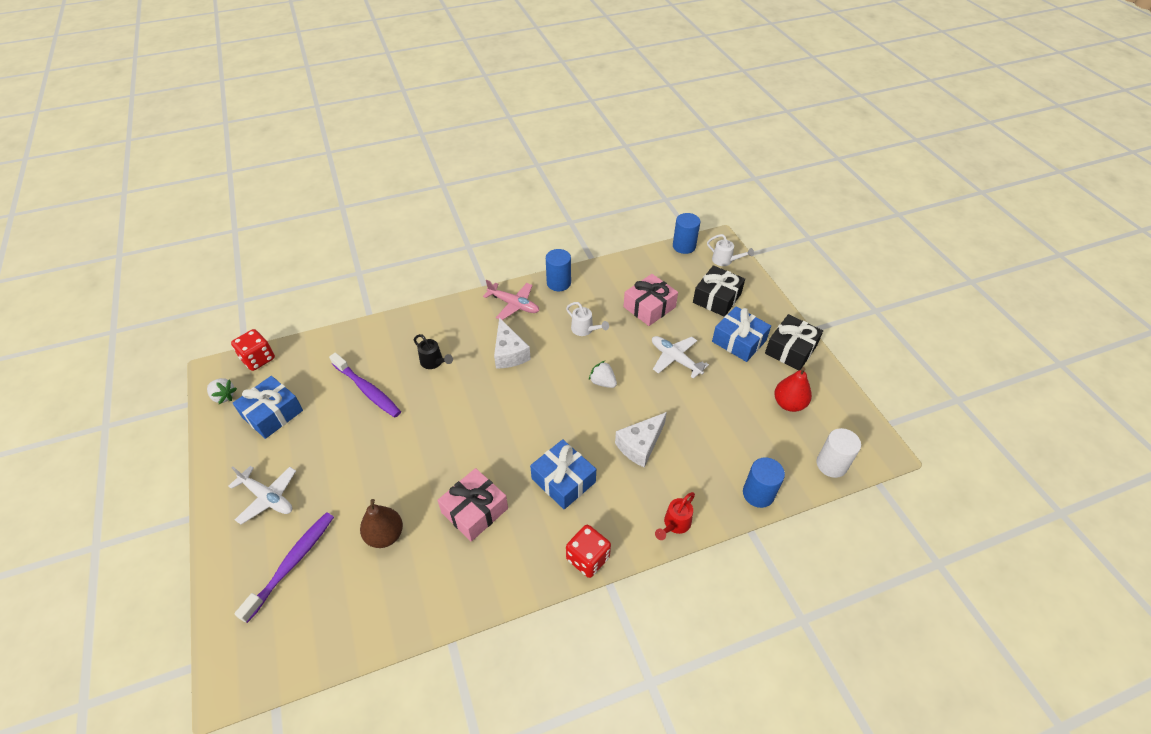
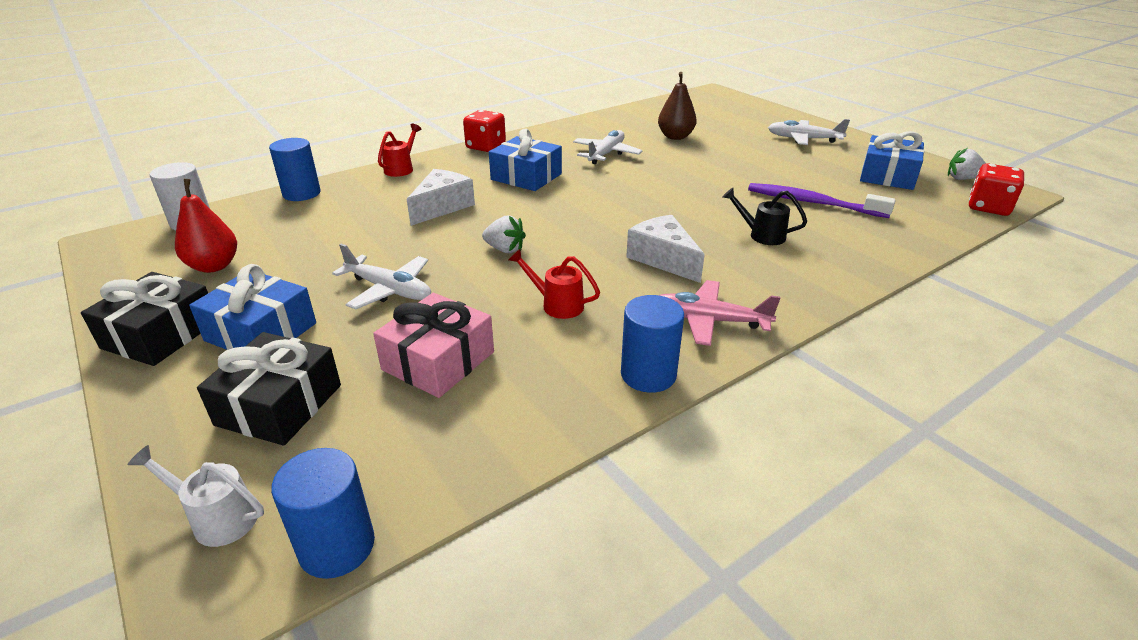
camera: 165 degrees right, 15 degrees down
purple toothbrush [234,512,334,623] -> none
pink gift [437,468,508,542] -> white plane [573,130,643,164]
white watering can [566,302,609,336] -> red watering can [509,249,600,319]

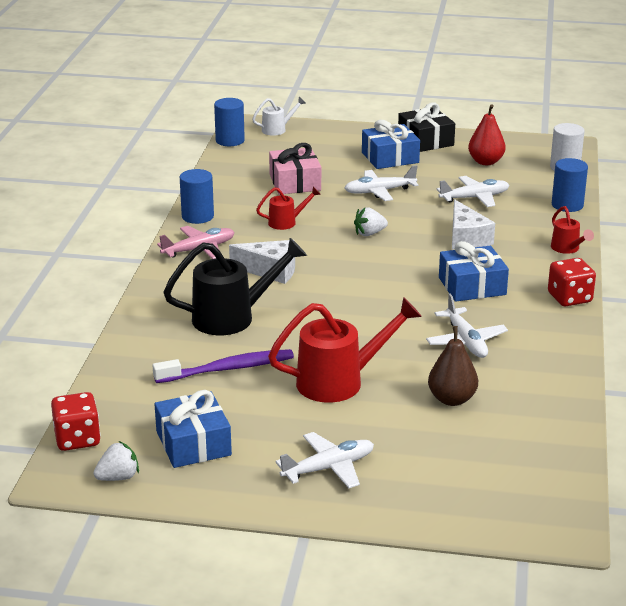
camera: 135 degrees right, 5 degrees down
black gift [197,332,341,446] -> none
black watering can [723,188,807,245] -> black watering can [163,238,307,335], size x1.94
none -> red watering can [268,297,422,403]
none -> white plane [436,176,509,207]

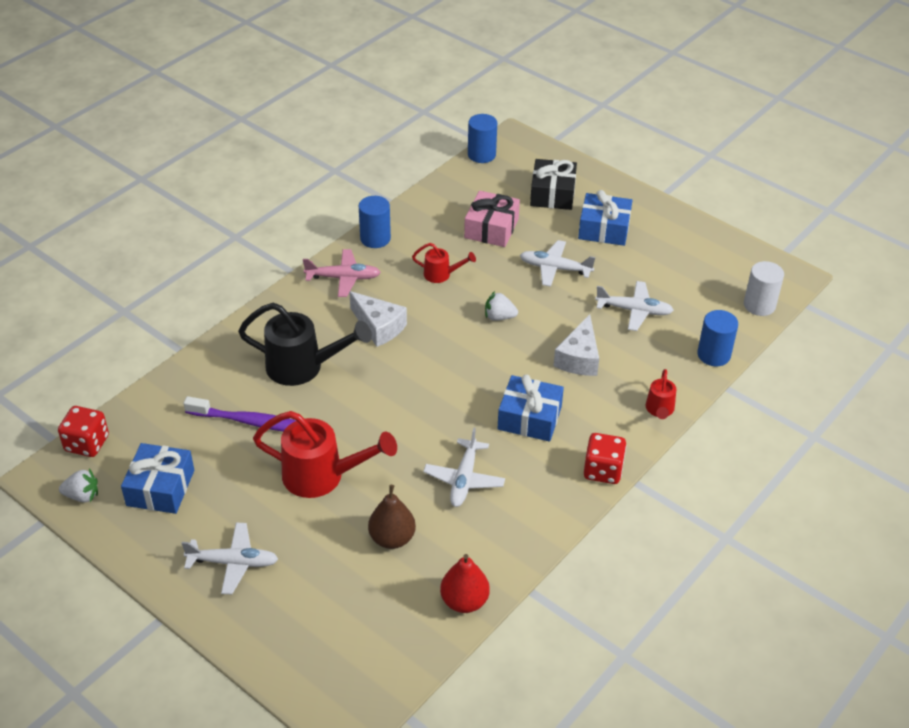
camera: 30 degrees right, 15 degrees up
white watering can [252,97,306,136] -> none
black gift [398,102,455,152] -> black gift moved to [530,159,577,210]
red pear [468,104,506,165] -> red pear moved to [440,554,490,613]

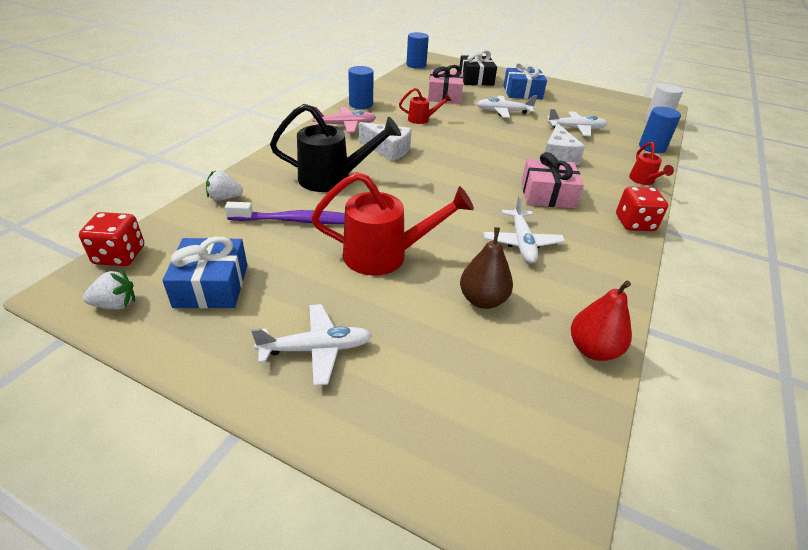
camera: 15 degrees left, 5 degrees down
white strawberry [485,291,518,321] -> white strawberry moved to [206,171,243,201]
blue gift [497,374,564,442] -> pink gift [521,152,584,208]

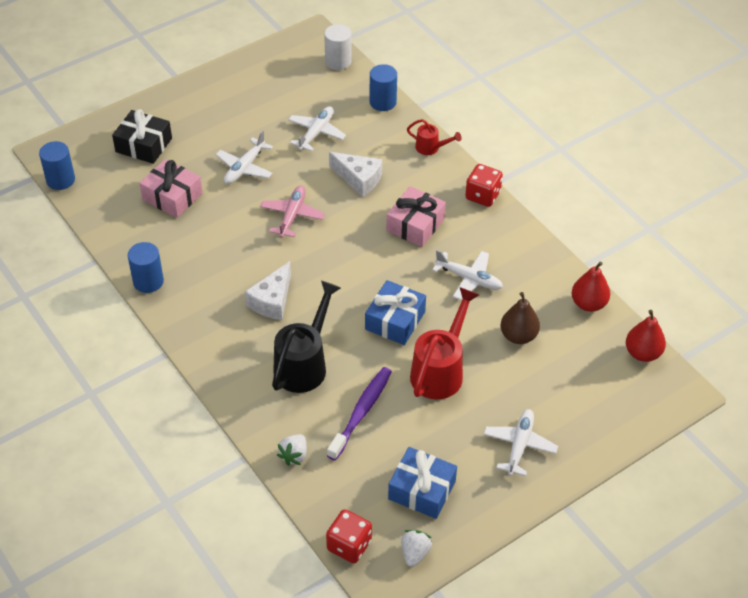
camera: 60 degrees left, 10 degrees up
pink plane [312,107,376,133] -> pink plane moved to [260,186,325,238]
white cheese [359,122,412,162] -> white cheese turned 150 degrees clockwise [245,261,291,320]
red watering can [399,88,452,124] -> none
blue gift [504,61,547,99] -> blue gift moved to [365,280,426,345]
none -> red pear [626,310,666,362]

